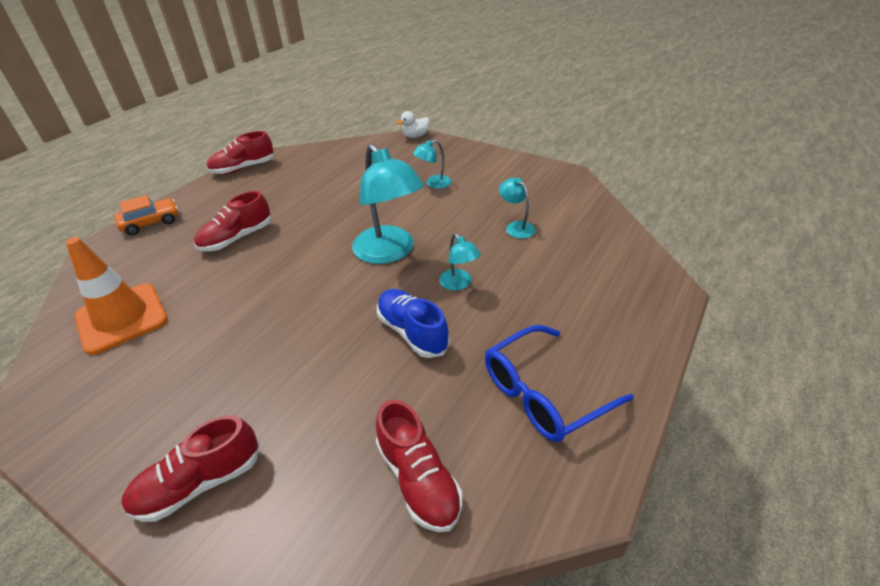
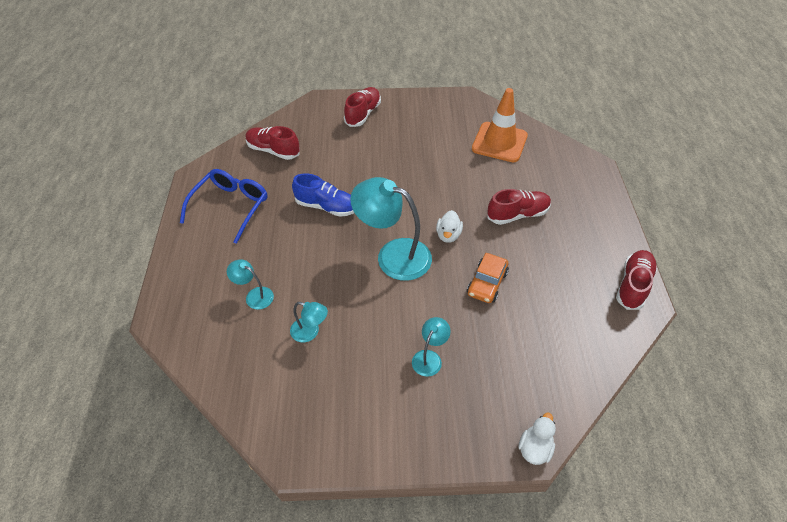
camera: 145 degrees right, 10 degrees up
orange car [115,195,178,235] -> orange car moved to [467,253,509,303]
red shoe [194,191,271,251] -> red shoe turned 60 degrees clockwise [487,189,551,225]
turquoise lamp [439,233,481,291] -> turquoise lamp moved to [227,259,274,310]
none -> white duck [436,210,463,243]

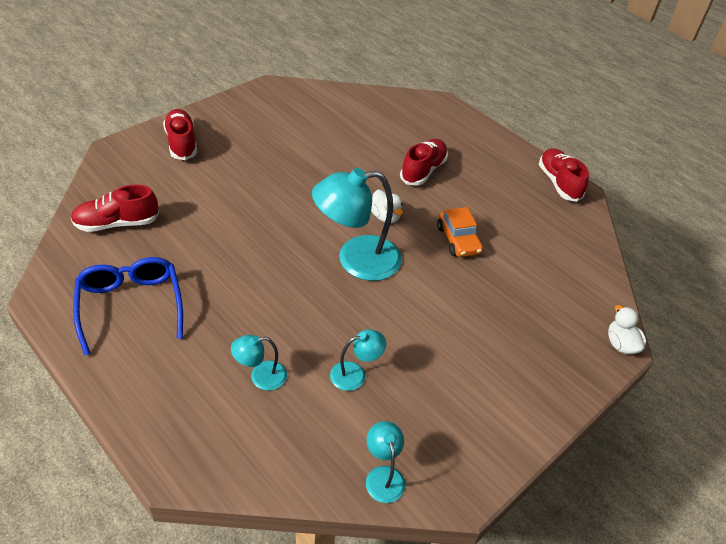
camera: 45 degrees left, 5 degrees down
blue shoe [292,173,354,217] -> none
turquoise lamp [412,317,451,377] -> turquoise lamp moved to [366,421,405,503]
orange traffic cone [472,88,528,162] -> none

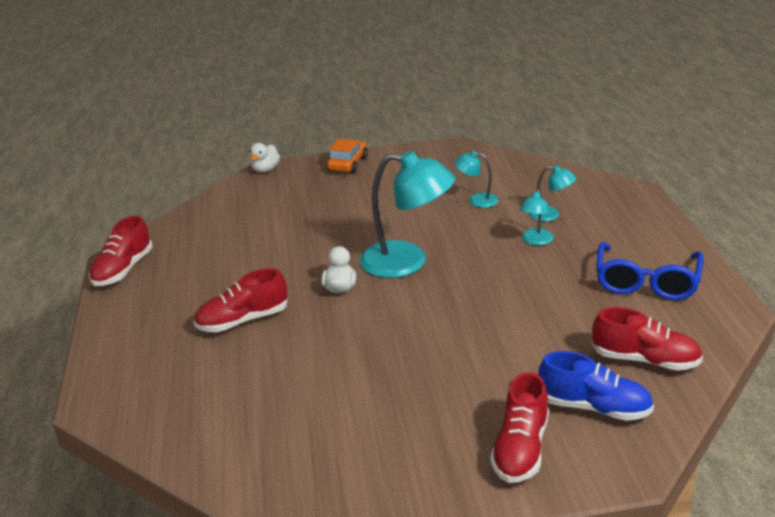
camera: 140 degrees left, 15 degrees down
turquoise lamp [366,421,405,503] -> turquoise lamp moved to [519,189,554,245]
orange car [437,207,483,257] -> orange car moved to [327,139,368,173]
none -> blue shoe [538,351,654,421]

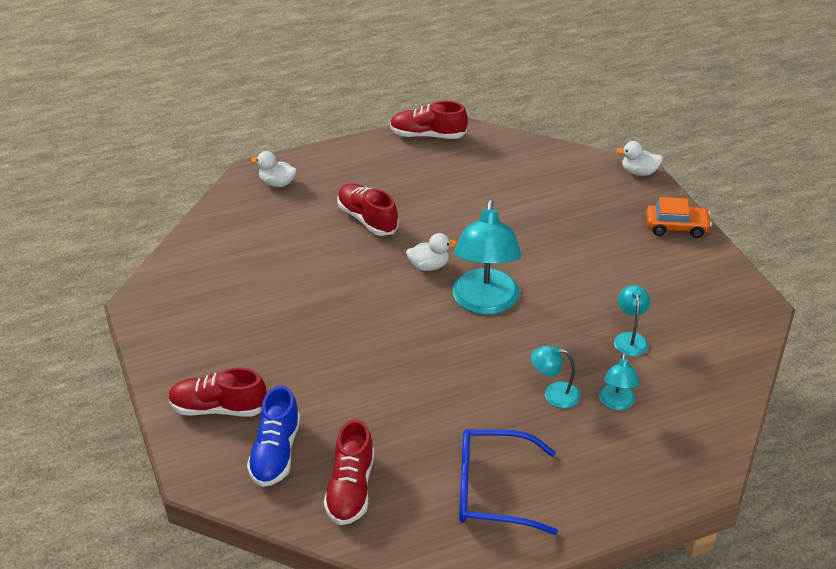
camera: 75 degrees right, 10 degrees up
none -> white duck [251,151,297,187]

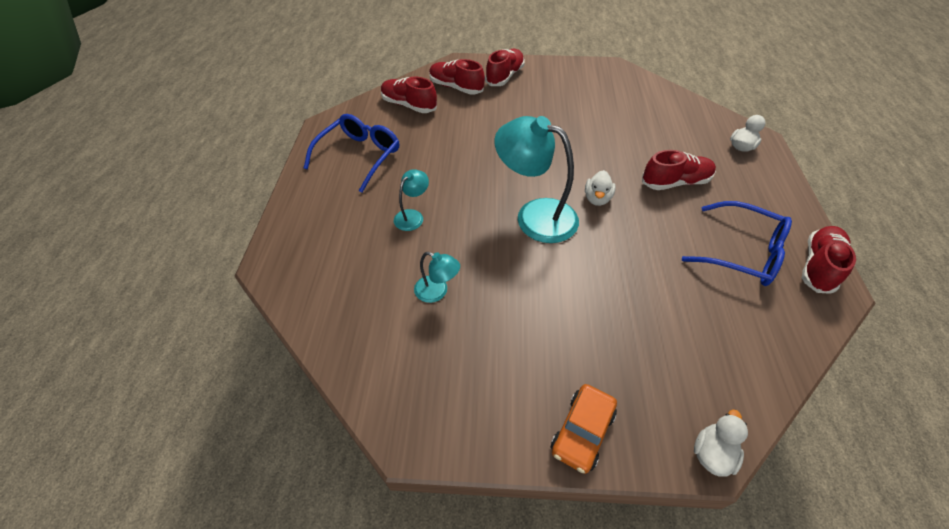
camera: 115 degrees right, 10 degrees up
blue shoe [247,386,300,487] -> red shoe [429,59,485,94]
turquoise lamp [599,353,639,410] -> none
none -> blue glasses [682,201,792,286]

